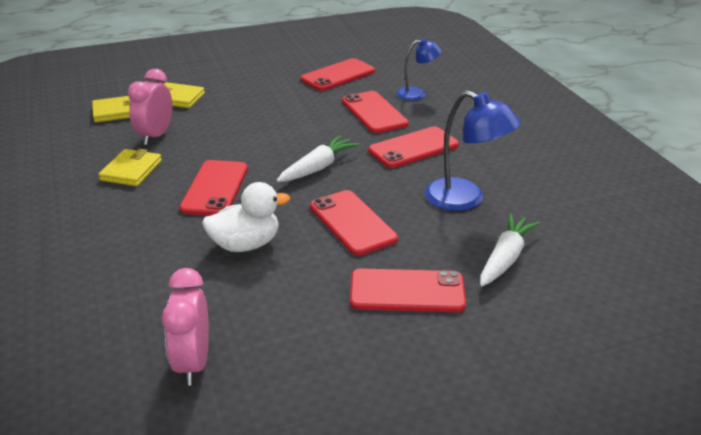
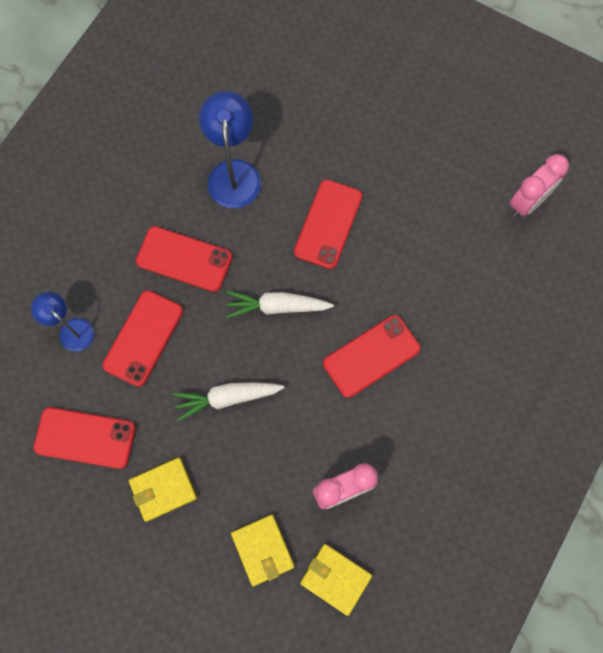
camera: 130 degrees left, 40 degrees up
yellow wallet [99,149,162,186] -> yellow wallet moved to [129,458,197,522]
white duck [202,182,290,252] -> none
red phone [350,268,466,312] -> none
white carrot [480,214,540,286] -> white carrot moved to [173,382,284,421]

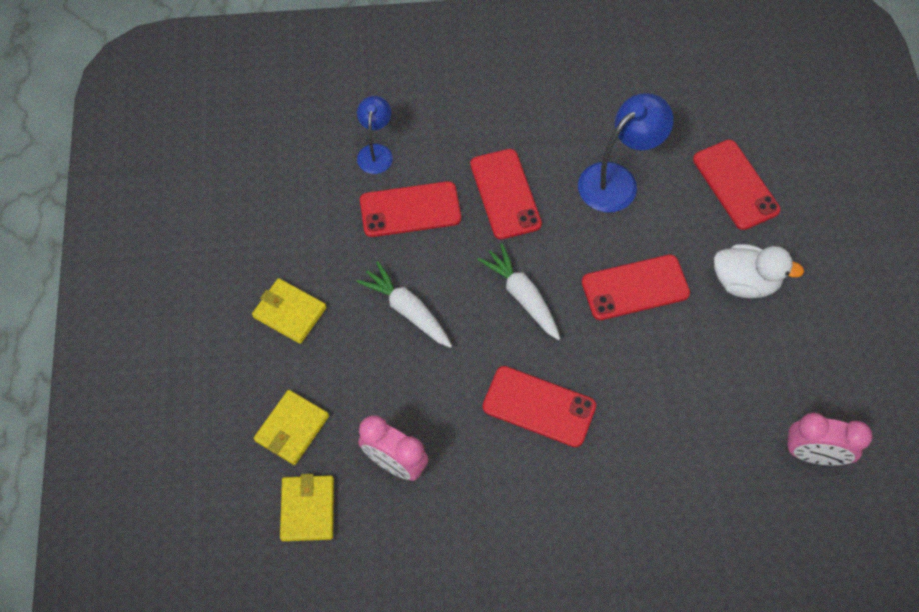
camera: 55 degrees right, 10 degrees down
red phone [33,407,135,469] -> red phone moved to [693,140,781,230]
none -> white duck [714,244,804,298]

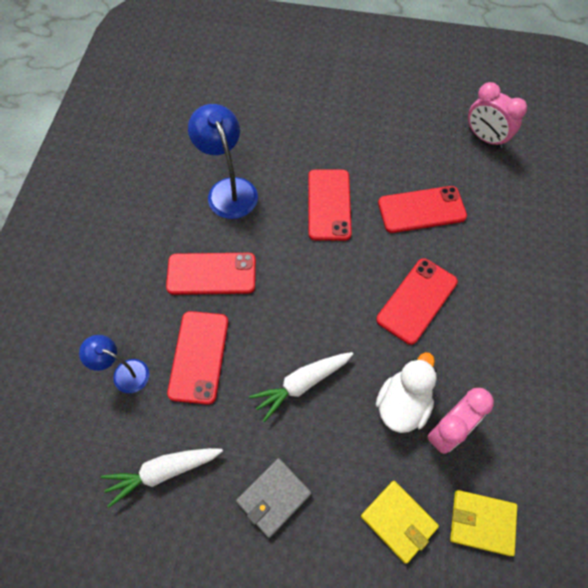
camera: 75 degrees left, 0 degrees up
yellow wallet [252,278,327,344] -> grey wallet [236,458,312,538]
white carrot [477,243,560,340] -> white carrot moved to [101,448,223,508]
red phone [693,140,781,230] -> red phone moved to [378,186,467,233]
white duck [714,244,804,298] -> white duck moved to [376,352,437,433]
pink clock [786,412,873,465] -> pink clock turned 105 degrees clockwise [468,82,527,148]

